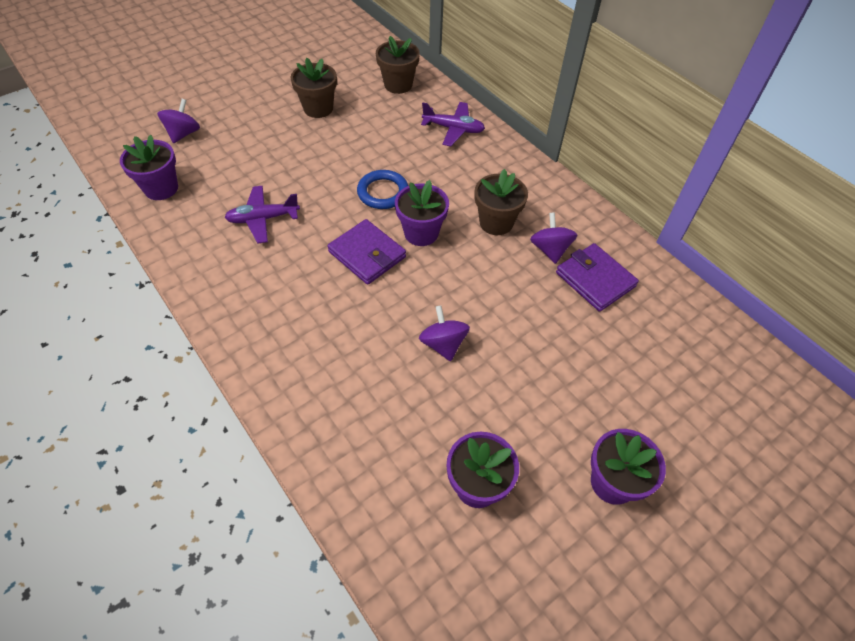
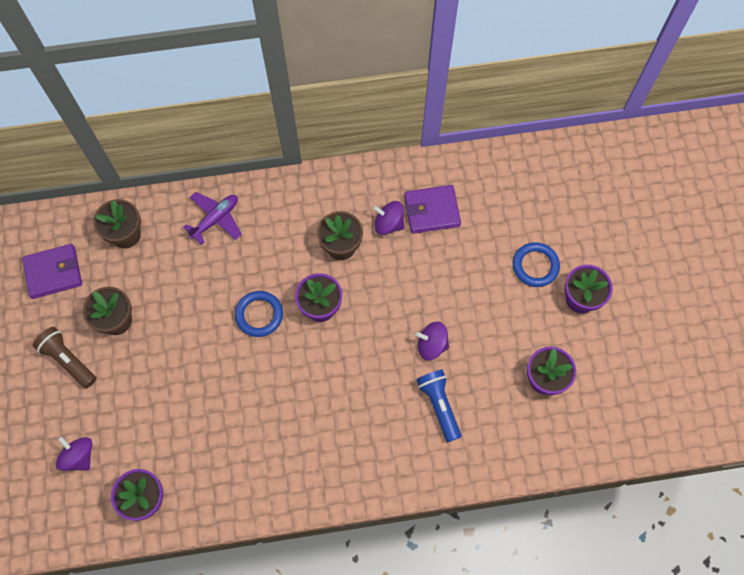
camera: 60 degrees left, 15 degrees up
purple plane [224,186,300,244] -> none
purple wallet [327,219,406,285] -> purple wallet moved to [22,244,82,299]
none -> brown flashlight [33,327,96,388]
none -> blue flashlight [416,370,461,442]
none -> blue ring [513,242,560,287]

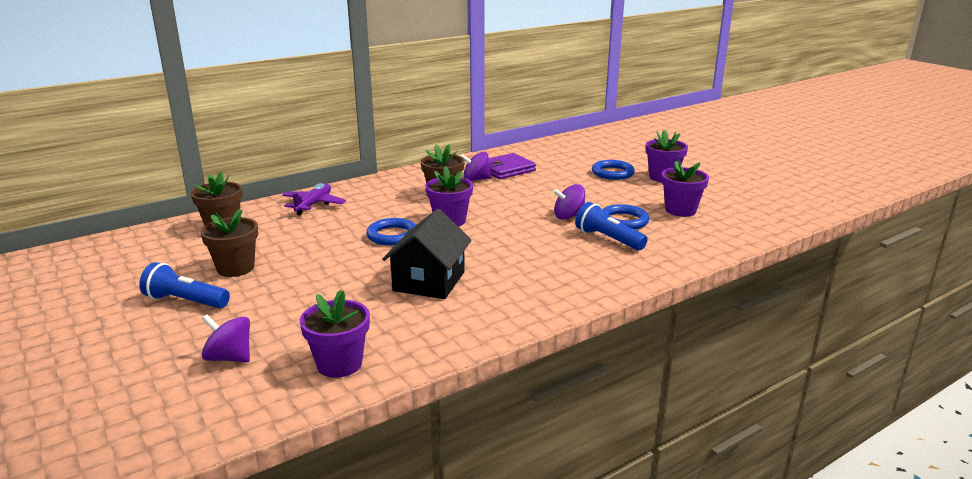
camera: 25 degrees left, 45 degrees down
purple wallet [22,244,82,299] -> none
brown flashlight [33,327,96,388] -> blue flashlight [139,262,230,308]
none -> black house [382,209,472,299]
none -> blue ring [602,204,649,230]

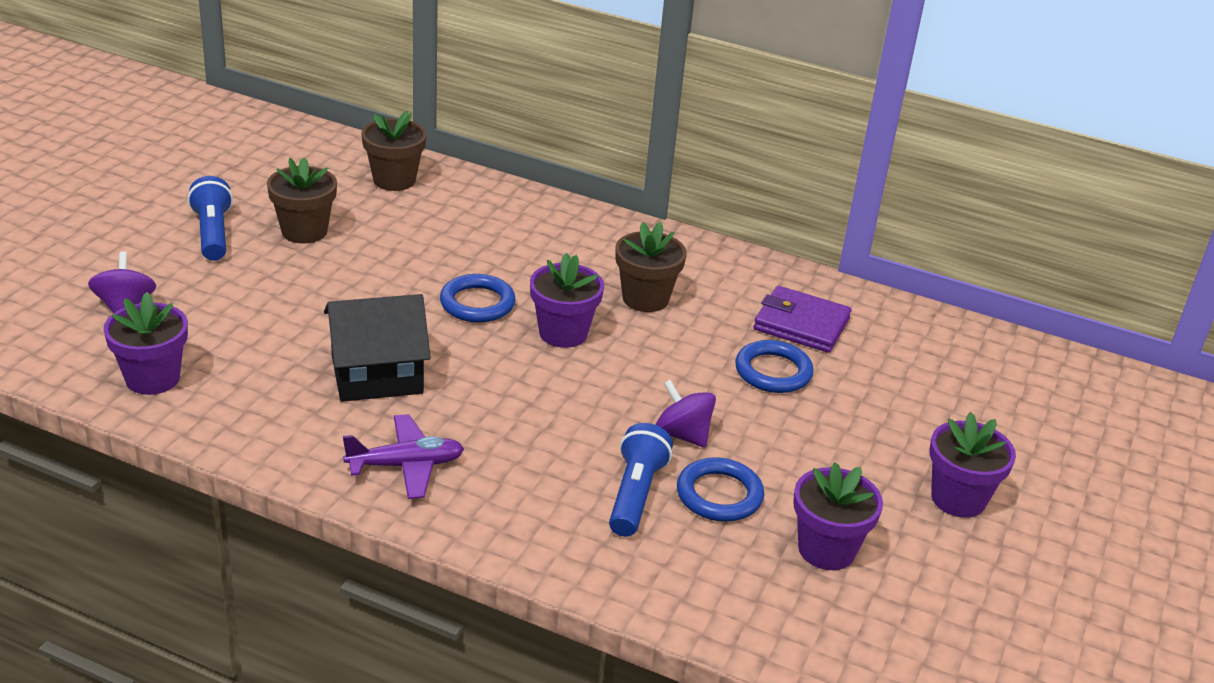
camera: 55 degrees right, 10 degrees up
purple plane [282,183,346,215] -> purple plane moved to [343,414,464,499]
purple spinning top [460,151,492,181] -> none
blue ring [592,160,635,180] -> blue ring moved to [735,340,814,393]

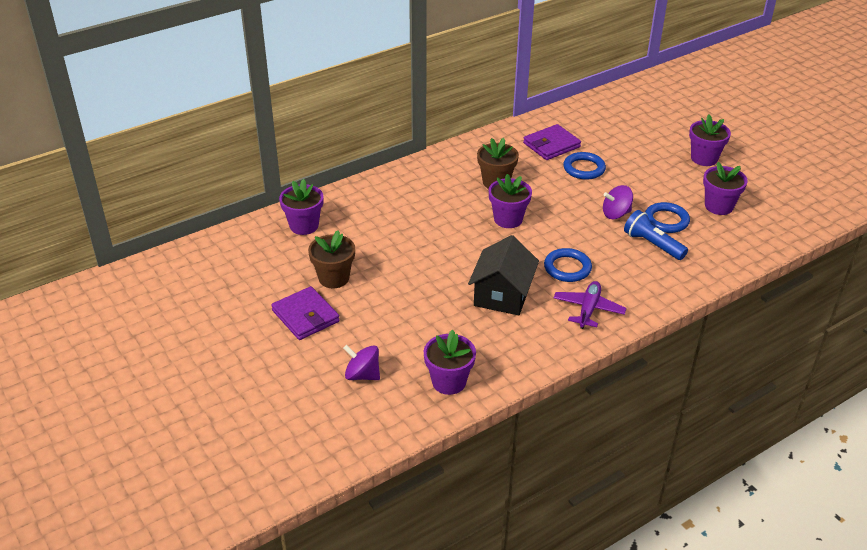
camera: 55 degrees left, 5 degrees up
blue flashlight [188,176,233,261] -> purple wallet [271,286,340,340]
brown flower pot [361,111,427,191] -> purple flower pot [279,179,324,235]
blue ring [440,274,516,323] -> blue ring moved to [544,248,592,282]

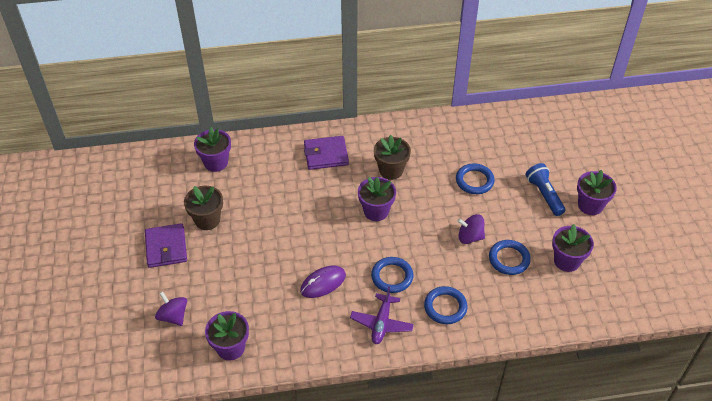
camera: 25 degrees right, 10 degrees up
black house [468,235,539,315] -> purple mouse [300,265,346,298]
purple wallet [523,124,581,160] -> purple wallet moved to [304,136,349,170]
purple plane [554,281,626,329] -> purple plane turned 150 degrees clockwise [350,286,414,344]
blue flashlight [624,210,688,260] -> blue flashlight moved to [526,163,566,216]
none -> blue ring [424,286,467,324]

